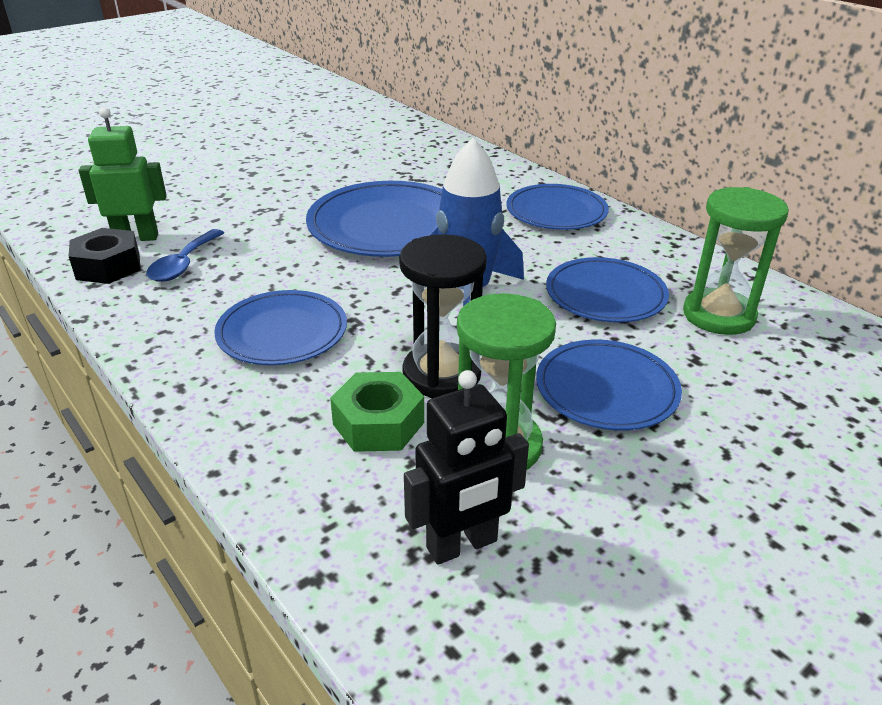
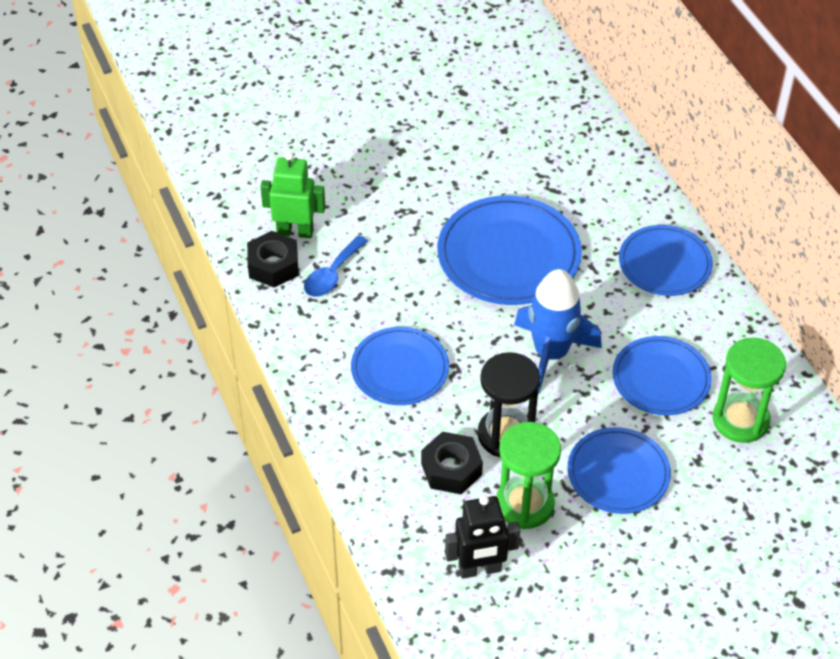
camera: 15 degrees right, 15 degrees up
green nut [330,372,424,452] -> black nut [421,432,483,494]

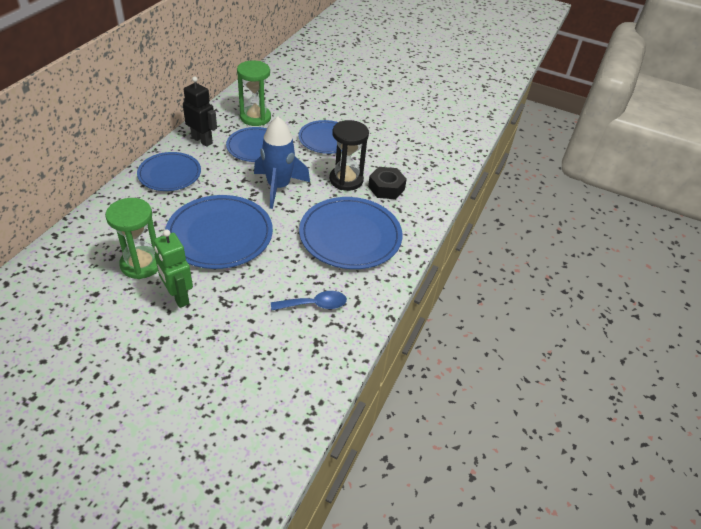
camera: 135 degrees left, 5 degrees down
black nut [247,231,298,287] -> none
green robot [260,152,325,238] -> green robot moved to [154,230,193,308]
blue plate [351,327,449,405] -> blue plate [299,197,402,269], size x1.55
black robot [445,495,520,579] -> black robot moved to [183,76,217,147]
green hourglass [496,422,561,529] -> green hourglass moved to [106,198,158,279]

